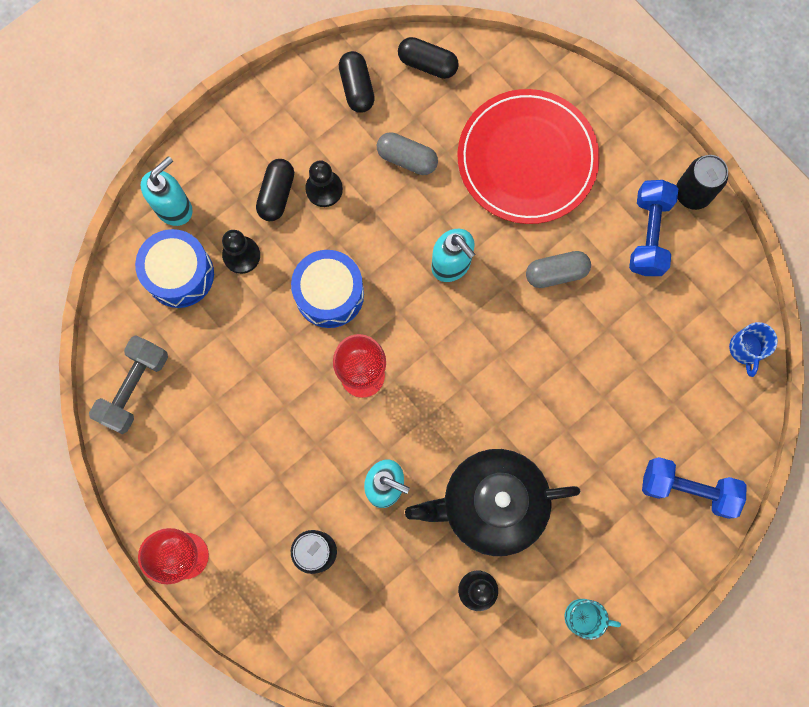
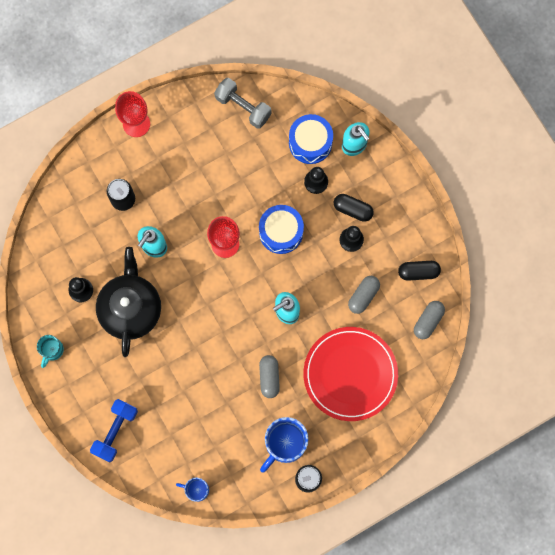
camera: 100 degrees right, 0 degrees up
black capsule [398,37,459,79] -> grey capsule [414,301,445,339]
blue dumbbell [629,180,678,276] -> blue mug [260,417,309,473]

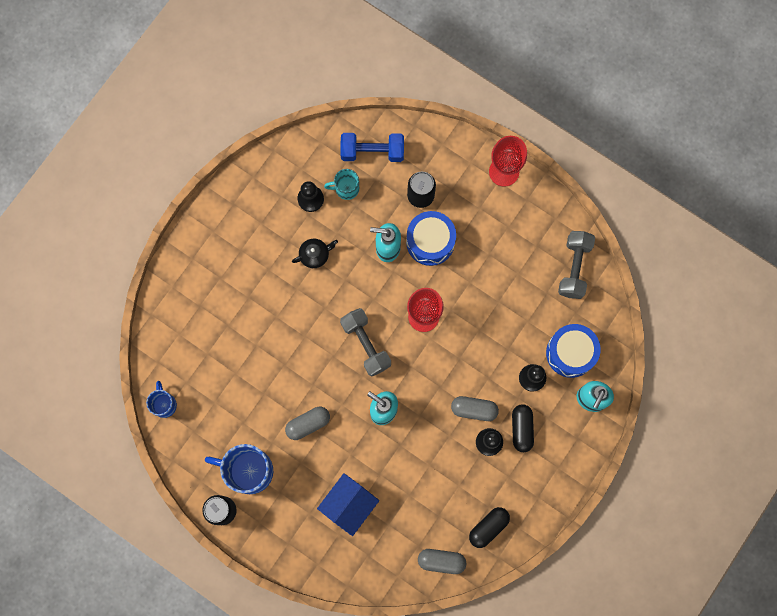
camera: 65 degrees right, 0 degrees up
turquoise mug [37,335,64,368] -> turquoise mug moved to [324,169,359,200]
blue dumbbell [90,399,138,462] -> blue dumbbell moved to [340,133,404,162]
black teapot [96,247,161,357] -> black teapot [292,239,338,268], size x0.43
blue drum [259,205,304,254] -> blue drum moved to [406,211,456,266]
red plate [303,327,398,421] -> blue house [317,473,379,536]
grey capsule [348,276,380,314] -> grey capsule moved to [451,396,499,421]
black capsule [398,261,441,281] -> black capsule turned 75 degrees clockwise [469,507,510,548]
none -> grey dumbbell [340,308,391,377]

